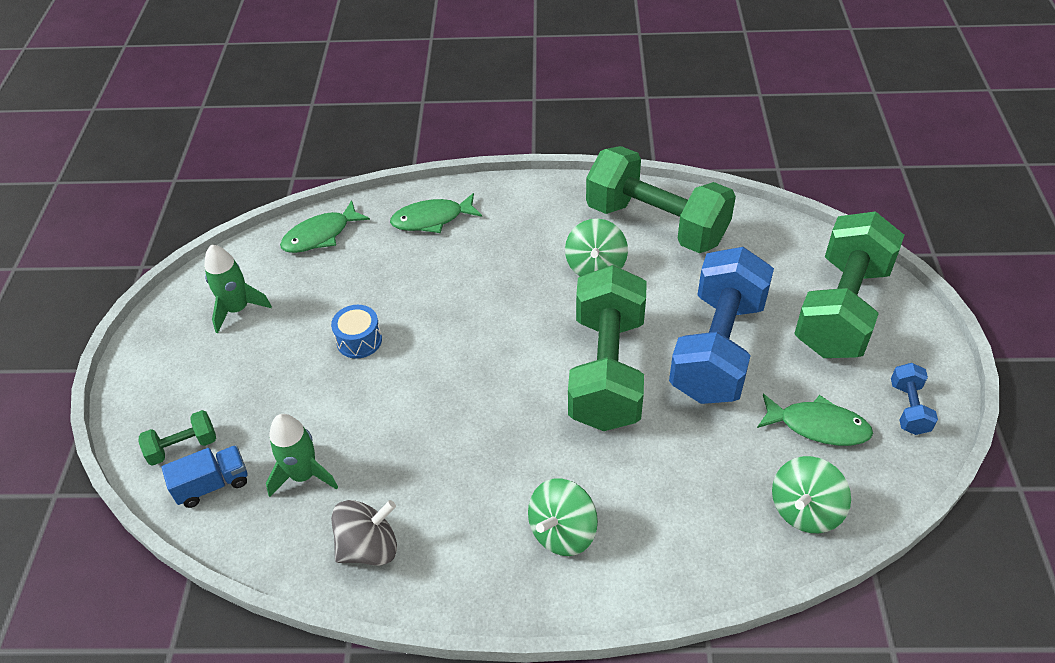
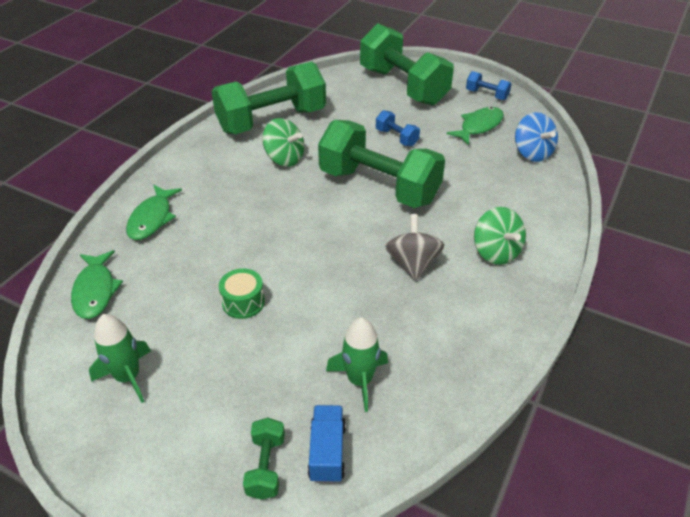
camera: 65 degrees left, 5 degrees down
blue drum [331,305,382,359] -> green drum [219,268,265,319]
grey spinning top [331,500,397,565] -> grey spinning top moved to [385,214,444,281]
blue dumbbell [669,247,774,404] -> blue dumbbell [376,110,420,147], size x0.42
green spinning top [772,456,851,533] -> blue spinning top [515,112,558,162]

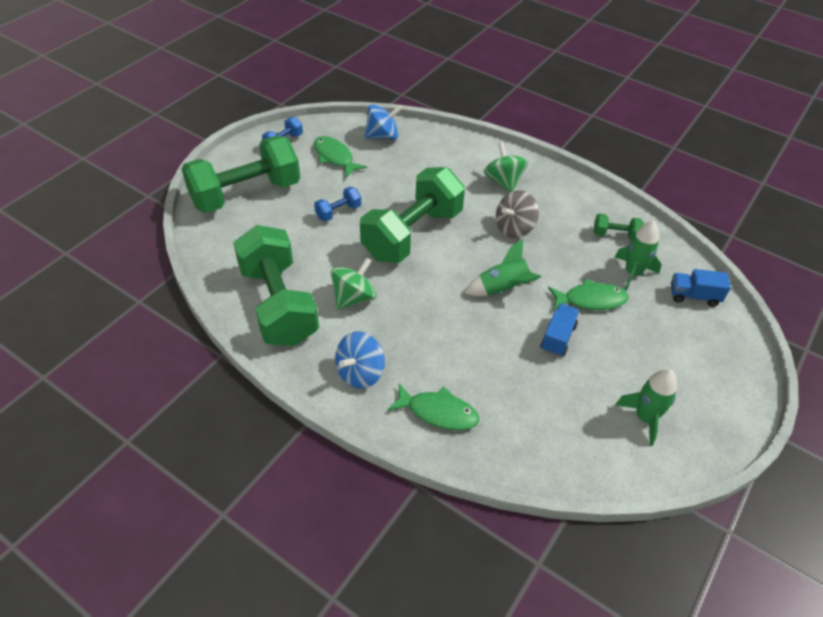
camera: 85 degrees left, 5 degrees up
green fish [71,250,123,319] -> green fish moved to [548,279,629,311]
green drum [219,268,265,319] -> blue truck [541,303,580,357]
green dumbbell [243,418,285,500] -> green dumbbell moved to [594,213,644,240]
grey spinning top [385,214,444,281] -> grey spinning top turned 45 degrees counterclockwise [496,190,539,238]
green spinning top [474,207,526,265] -> green spinning top turned 90 degrees counterclockwise [484,142,528,193]
none -> blue spinning top [335,331,385,389]
none -> green rocket [465,239,541,296]

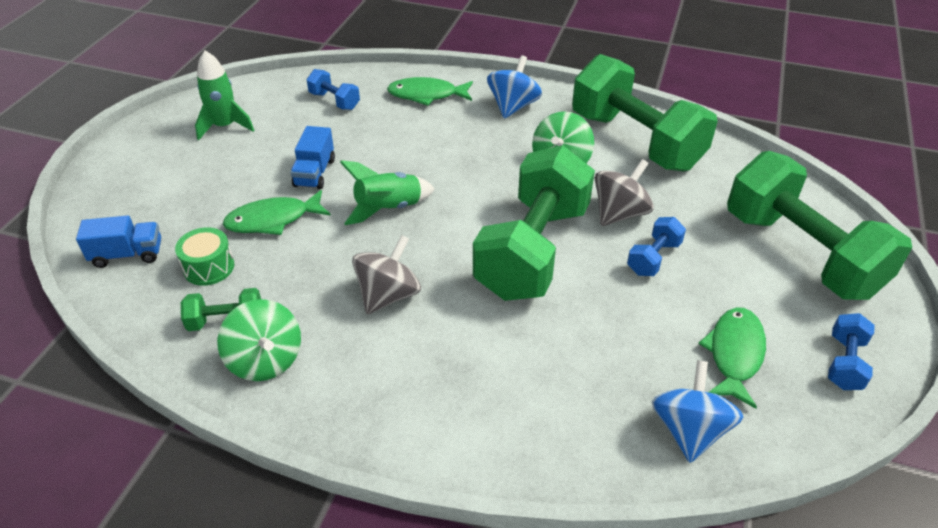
camera: 165 degrees right, 5 degrees down
green dumbbell [181,135,300,213] -> green dumbbell turned 75 degrees counterclockwise [727,151,912,300]
green fish [314,136,367,177] -> green fish turned 105 degrees counterclockwise [698,308,766,409]
blue spinning top [364,104,403,140] -> blue spinning top turned 135 degrees clockwise [652,360,743,463]
green spinning top [484,142,528,193] -> green spinning top moved to [217,299,301,381]
green rocket [615,220,662,291] -> green drum [175,227,234,286]
none -> blue dumbbell [306,69,360,110]
none -> grey spinning top [595,159,654,226]

